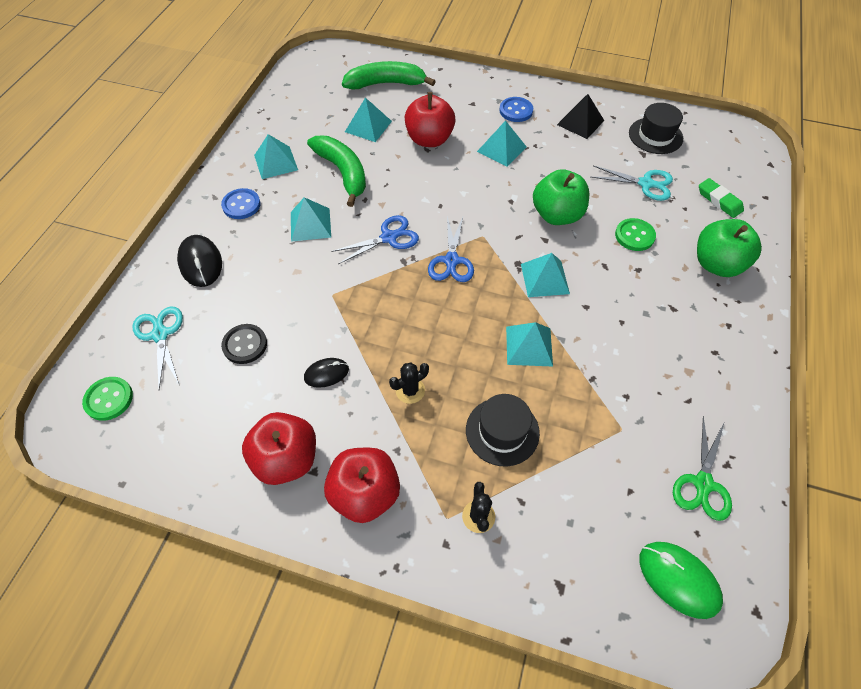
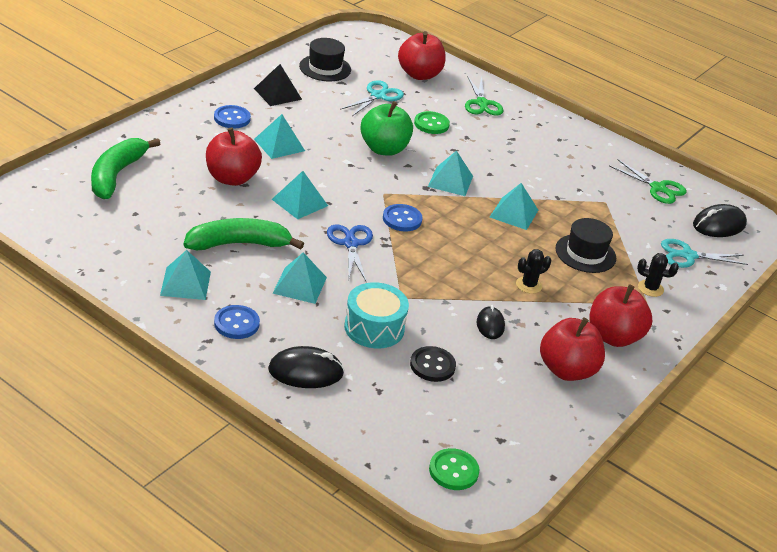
camera: 75 degrees left, 20 degrees down
turquoise scissors [133,306,183,389] -> turquoise scissors moved to [661,239,748,268]
turquoise pyramid [345,98,392,142] -> turquoise pyramid moved to [272,171,328,219]
black cactus [389,362,429,404] -> black cactus turned 75 degrees clockwise [516,249,551,294]
blue scissors [428,216,474,282] -> blue button [383,204,422,232]
green mouse [639,542,723,619] -> black mouse [693,204,747,237]
green apple [697,219,762,277] -> green scissors [465,76,504,116]
green eraser [699,178,744,218] -> red apple [398,31,446,80]
none -> turquoise drum [344,282,409,348]

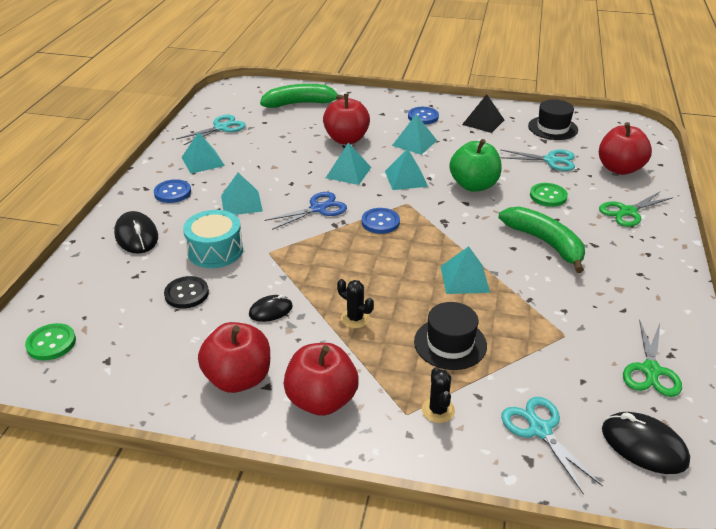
camera: 70 degrees right, 0 degrees up
green banana [184,218,304,250] -> green banana moved to [499,206,585,273]
turquoise pyramid [428,151,473,196] -> turquoise pyramid moved to [385,149,428,190]
none -> turquoise scissors [176,115,246,145]

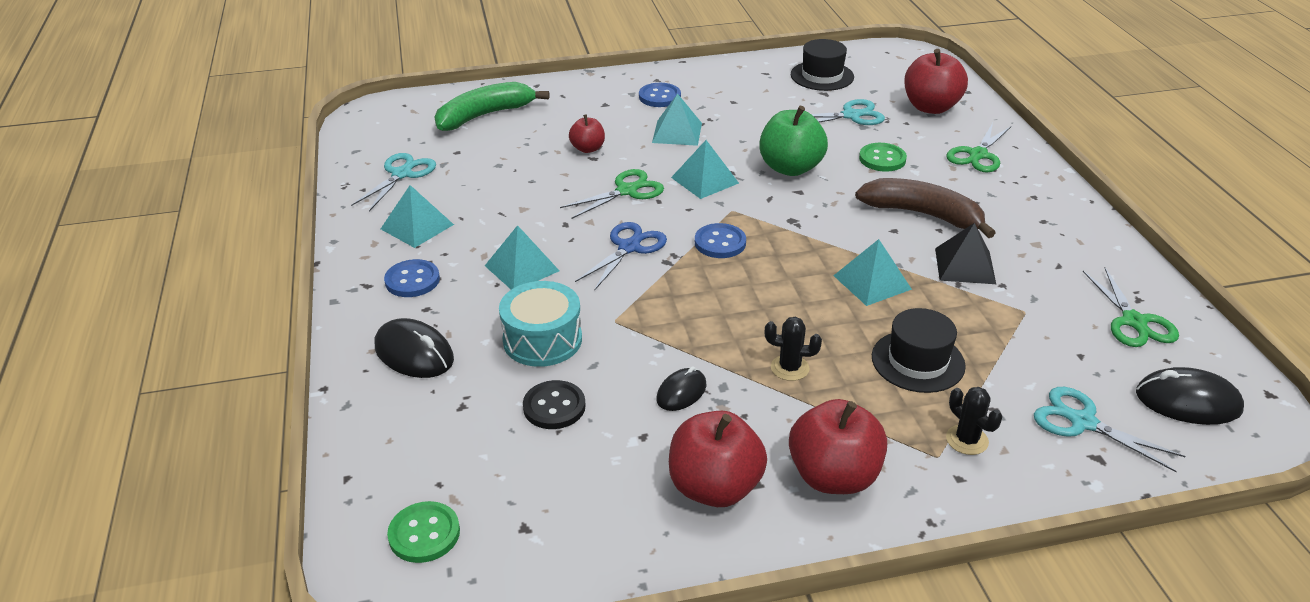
camera: 25 degrees left, 0 degrees up
red apple [323,94,370,144] -> red apple [569,114,605,153], size x0.56
turquoise pyramid [326,143,371,185] -> green scissors [560,169,664,219]
black pyramid [462,94,504,133] -> black pyramid moved to [935,223,996,284]
green banana [499,206,585,273] -> brown banana [855,178,996,238]

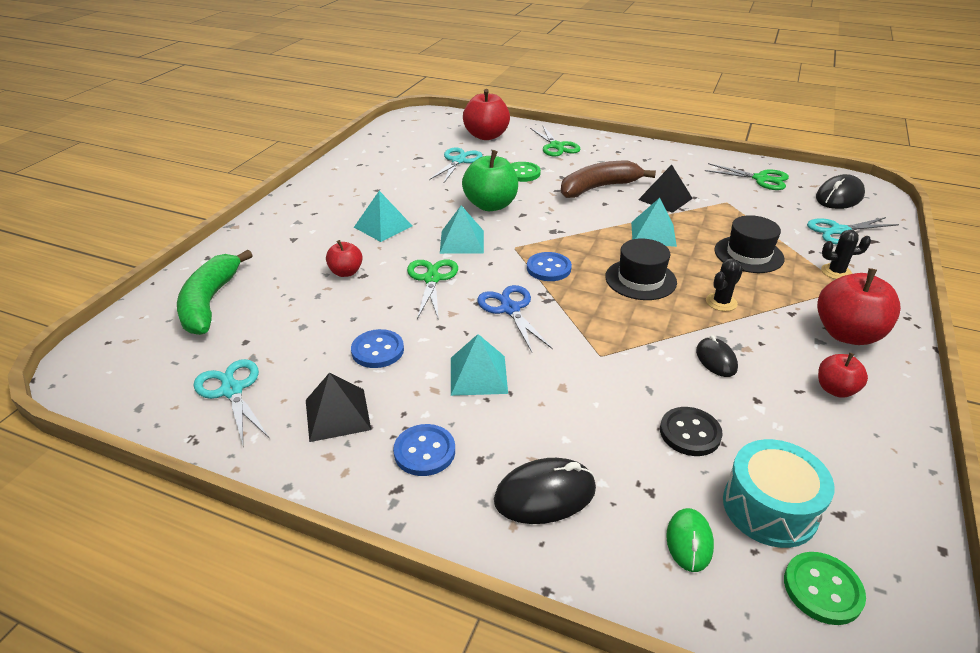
camera: 55 degrees left, 0 degrees up
turquoise pyramid [381,185,454,248] -> black pyramid [306,373,371,442]
turquoise drum [499,281,582,367] -> turquoise drum moved to [723,439,835,548]
blue button [639,83,681,107] -> blue button moved to [351,329,404,368]
red apple [669,411,767,507] -> red apple [818,353,868,398], size x0.56
black hat [791,39,854,91] -> black hat moved to [605,238,677,300]
none -> green mouse [666,508,714,572]

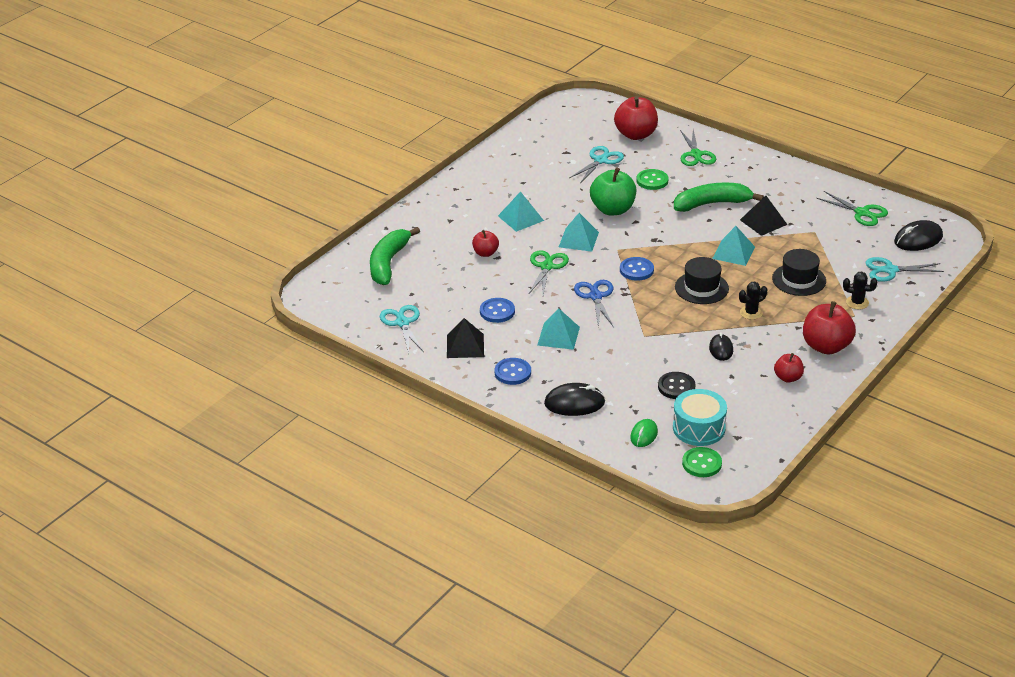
camera: 15 degrees right, 0 degrees up
brown banana [561,161,656,198] -> green banana [674,183,764,212]

